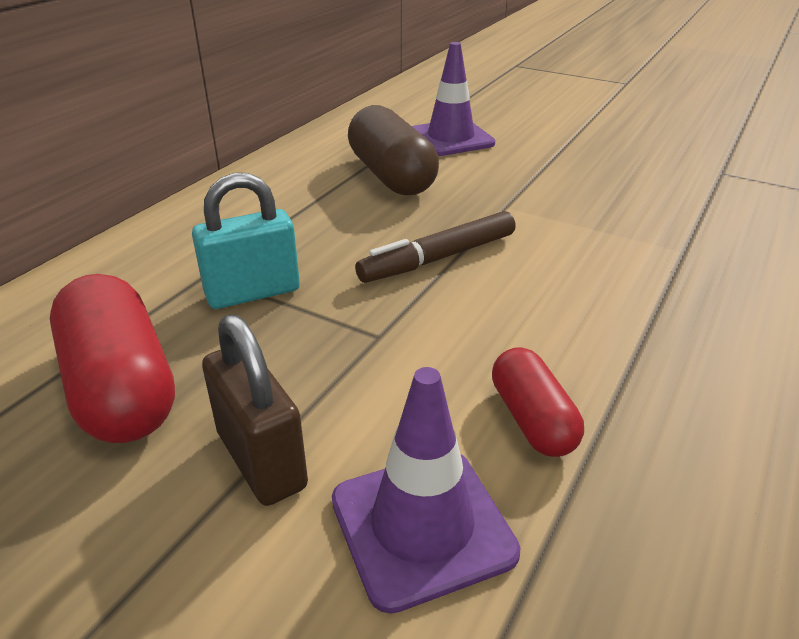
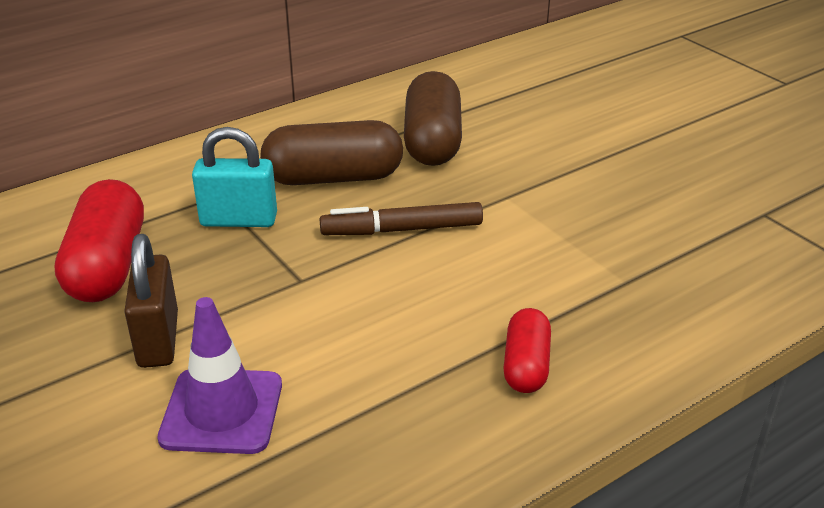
camera: 25 degrees right, 0 degrees up
purple traffic cone [412,42,495,156] -> none
red capsule [492,347,584,457] -> red capsule moved to [503,308,551,393]
none -> brown capsule [260,120,403,185]

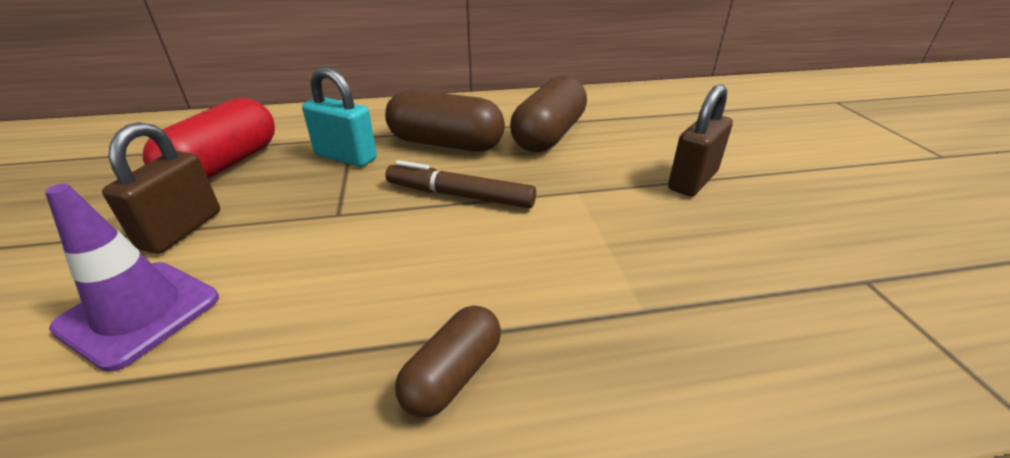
camera: 25 degrees right, 0 degrees up
red capsule [503,308,551,393] -> brown capsule [395,306,501,417]
none -> brown padlock [668,84,733,196]

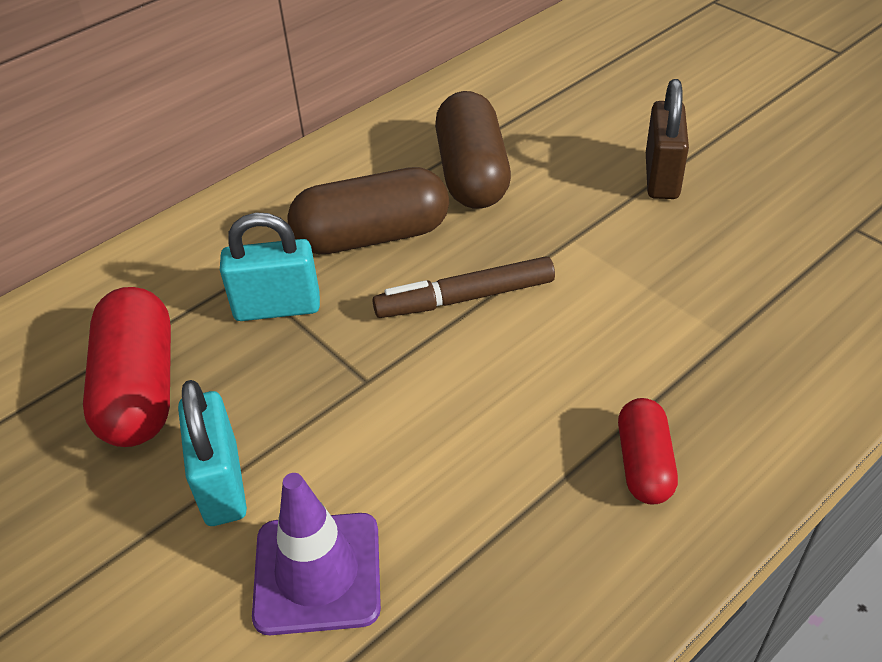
camera: 30 degrees left, 10 degrees up
brown padlock [102,122,220,254] -> turquoise padlock [178,380,247,526]
brown capsule [395,306,501,417] -> red capsule [618,398,678,505]

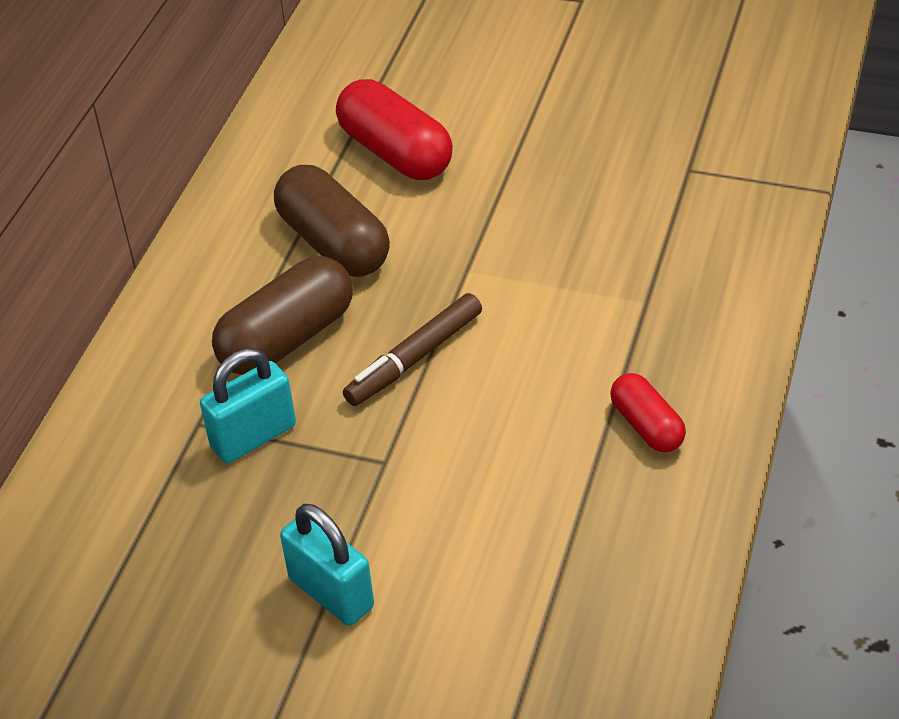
camera: 30 degrees left, 0 degrees up
red capsule [83,287,171,447] -> red capsule moved to [336,79,453,180]
purple traffic cone [252,473,381,635] -> none
brown padlock [646,79,689,199] -> none

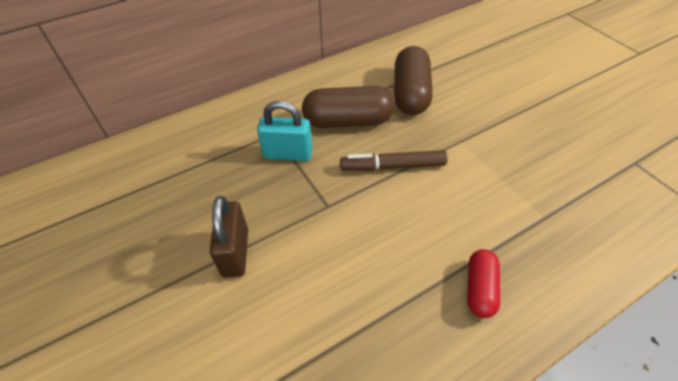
camera: 40 degrees right, 5 degrees up
turquoise padlock [280,504,374,626] -> brown padlock [210,196,248,278]
red capsule [336,79,453,180] -> none

